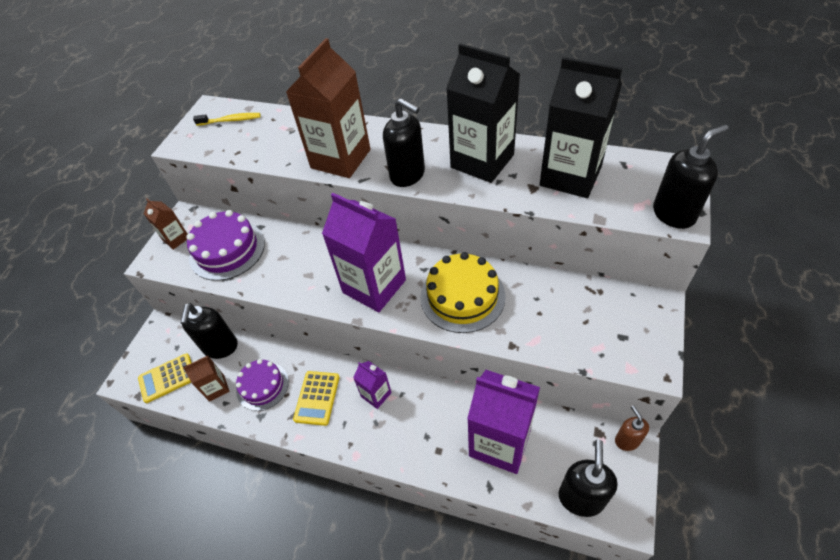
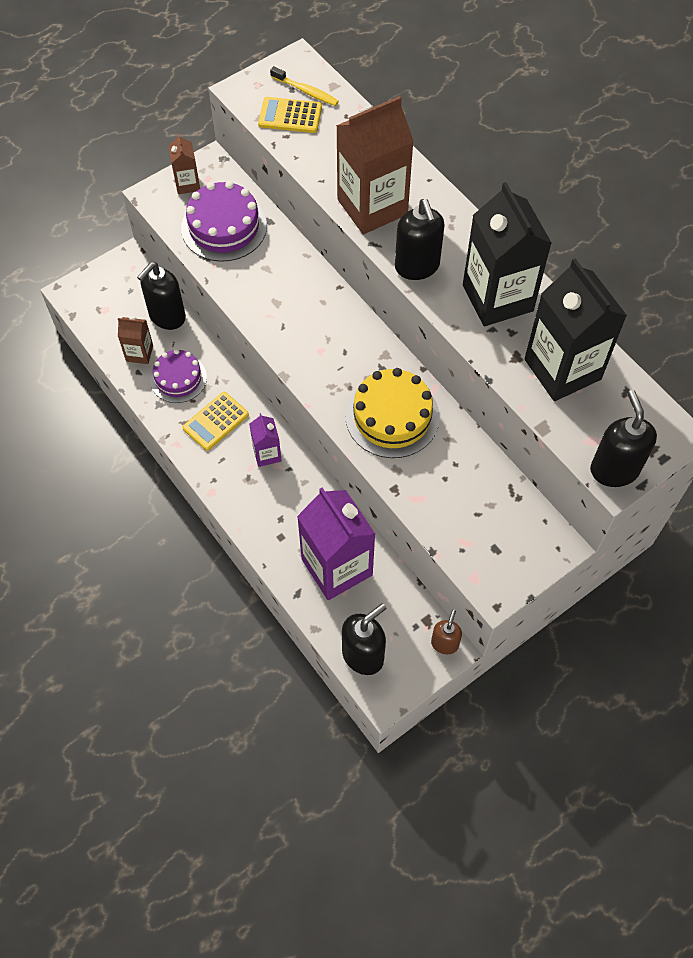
camera: 30 degrees right, 10 degrees up
yellow calculator [138,353,192,403] -> yellow calculator moved to [258,97,322,133]
purple carton [322,193,406,312] -> none
black soap dispenser [653,124,728,229] -> black soap dispenser turned 105 degrees counterclockwise [590,390,657,487]

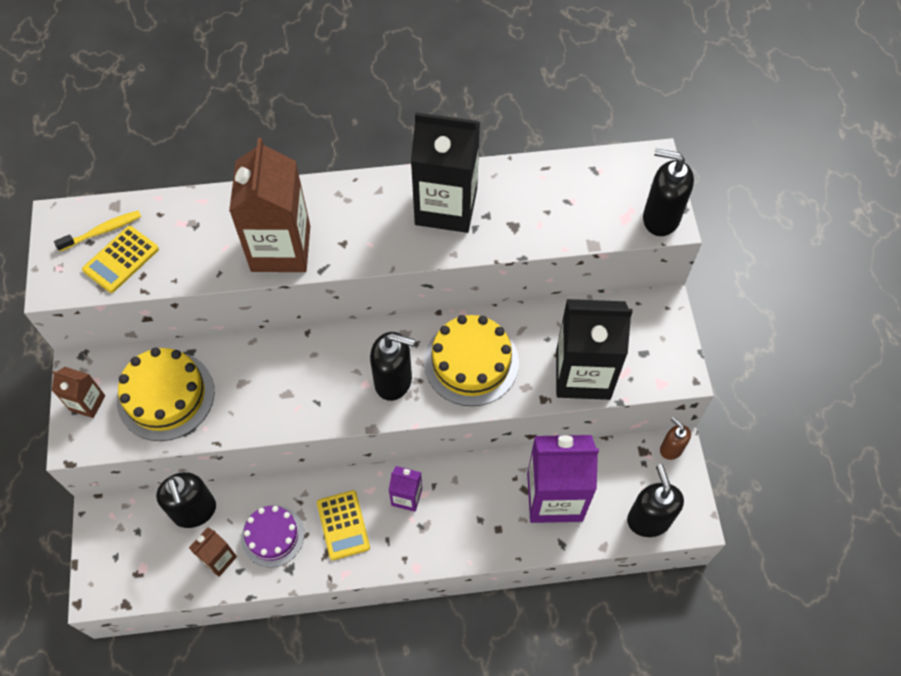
camera: 60 degrees left, 0 degrees up
purple cake [181,181,267,262] -> yellow cake [117,348,214,441]
black soap dispenser [395,199,445,280] -> black soap dispenser moved to [370,332,415,401]
black carton [525,258,627,401] -> black carton moved to [556,299,633,400]

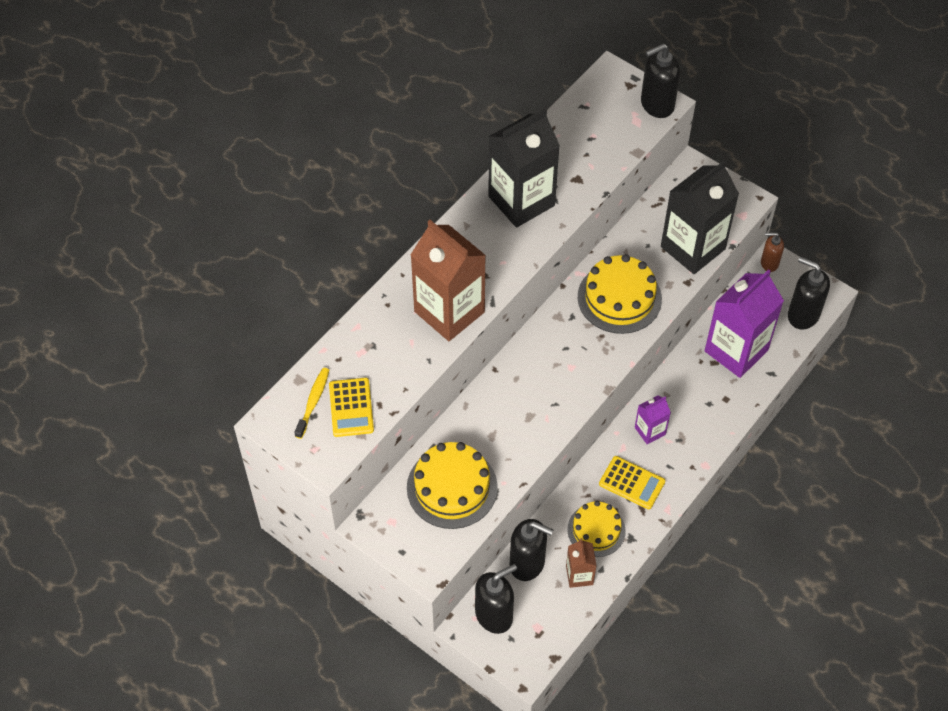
camera: 45 degrees left, 5 degrees down
brown carton [52,367,105,418] -> none
purple cake [241,505,304,567] -> yellow cake [567,501,626,557]
black soap dispenser [370,332,415,401] -> black soap dispenser moved to [475,564,517,634]

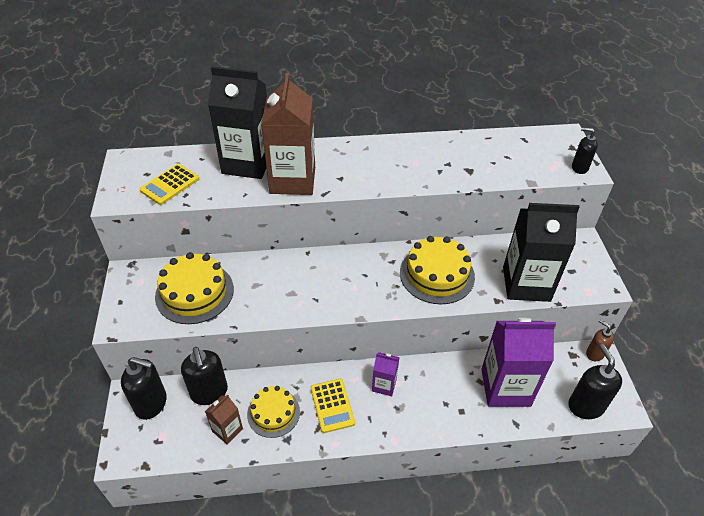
camera: 45 degrees right, 10 degrees down
yellow toothbrush [294,368,329,439] -> none
black carton [488,109,560,228] -> black carton moved to [208,66,267,179]
black soap dispenser [641,43,680,118] -> black soap dispenser [572,127,598,174], size x0.60

